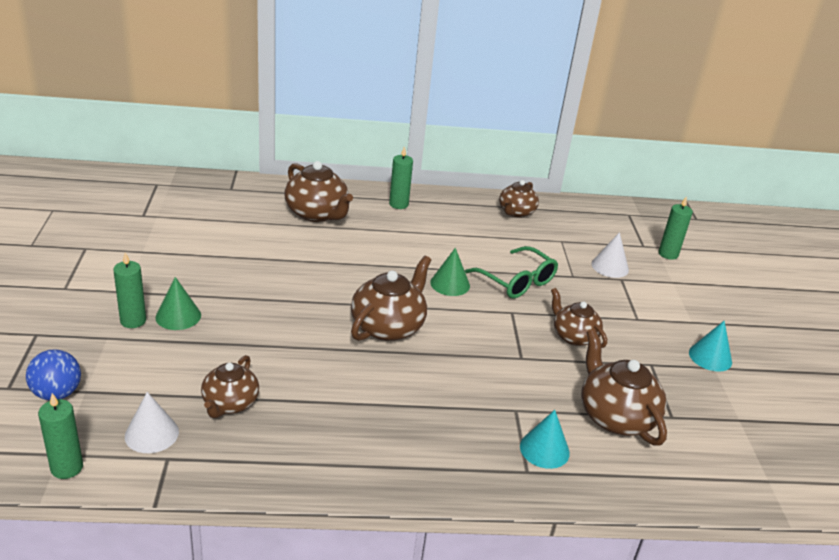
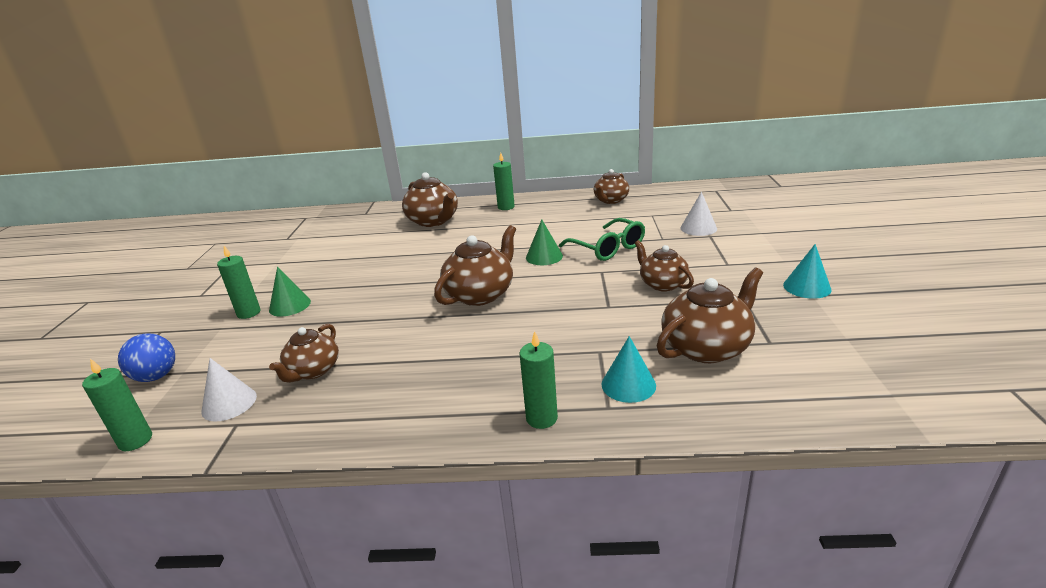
camera: 10 degrees right, 5 degrees down
brown teapot [581,330,667,446] -> brown teapot turned 75 degrees clockwise [657,268,763,363]
green candle [658,196,693,260] -> green candle moved to [519,331,558,429]

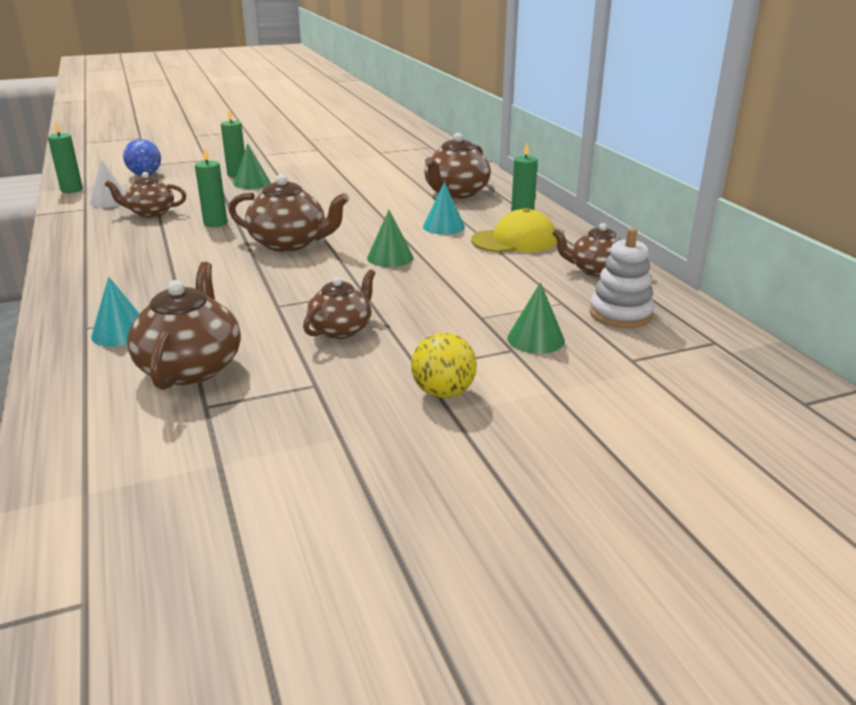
camera: 65 degrees right, 0 degrees up
green candle [519,331,558,429] -> green candle moved to [195,147,227,227]
green glasses [559,218,645,261] -> none
brown teapot [657,268,763,363] -> brown teapot turned 120 degrees counterclockwise [127,262,241,390]
white cone [680,192,717,236] -> green cone [507,282,565,354]
turquoise cone [783,244,832,299] -> turquoise cone moved to [423,182,465,235]
none -> yellow ball [411,333,477,398]
none -> yellow cap [471,208,557,253]
none -> white stacking toy [590,228,655,328]

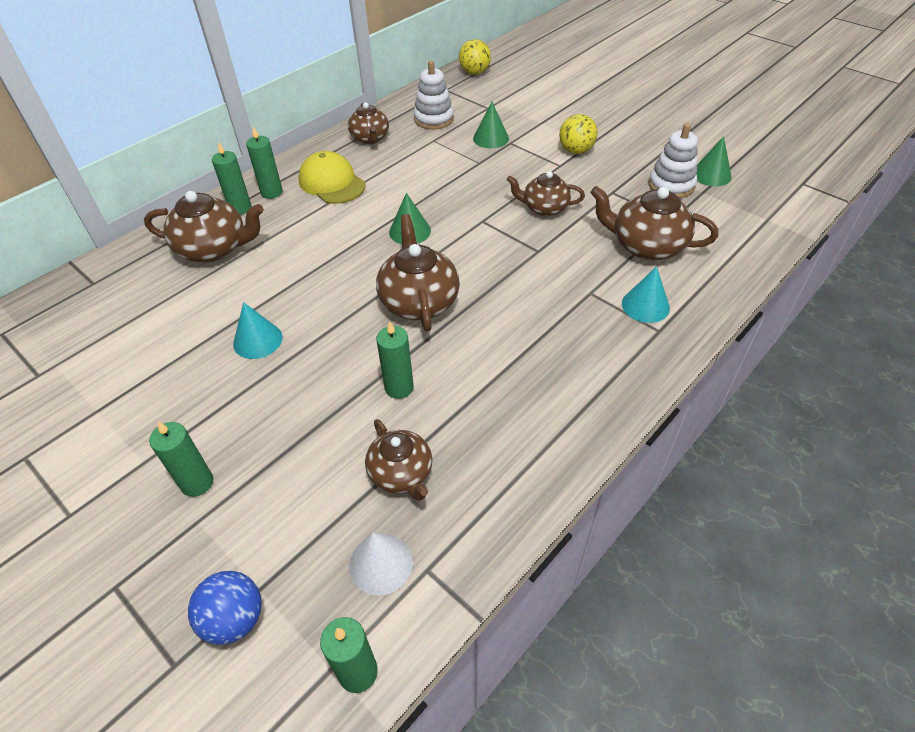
camera: 115 degrees left, 20 degrees up
brown teapot [127,262,241,390] -> brown teapot turned 45 degrees clockwise [590,186,718,260]
green cone [234,143,271,189] -> green cone moved to [697,136,732,186]
turquoise cone [423,182,465,235] -> turquoise cone moved to [233,302,283,359]
none -> green candle [212,142,252,215]
none -> yellow ball [459,39,491,75]
none -> white stacking toy [648,123,698,198]

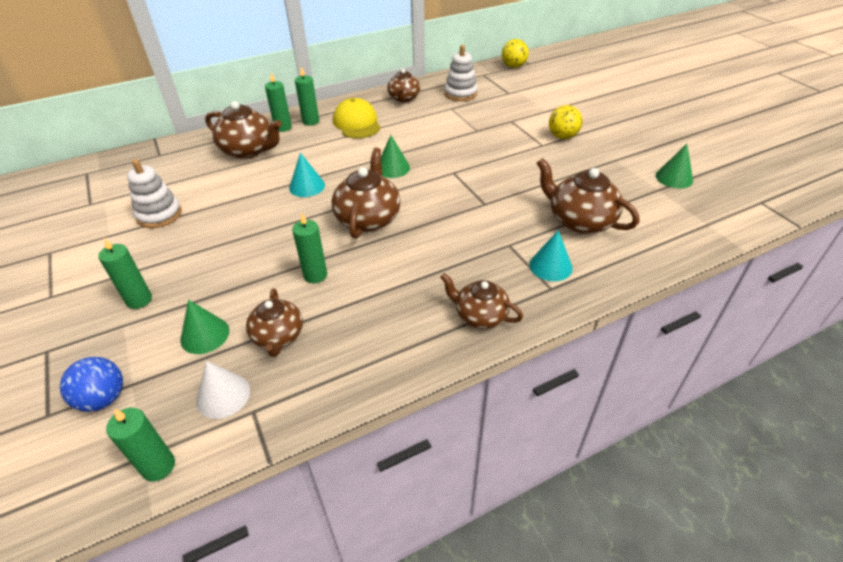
camera: 20 degrees right, 5 degrees down
turquoise cone [233,302,283,359] -> turquoise cone moved to [289,153,325,197]
green cone [473,101,509,148] -> green cone moved to [180,300,229,354]
brown teapot [507,171,585,216] -> brown teapot moved to [440,273,523,329]
white stacking toy [648,123,698,198] -> white stacking toy moved to [127,159,182,228]

